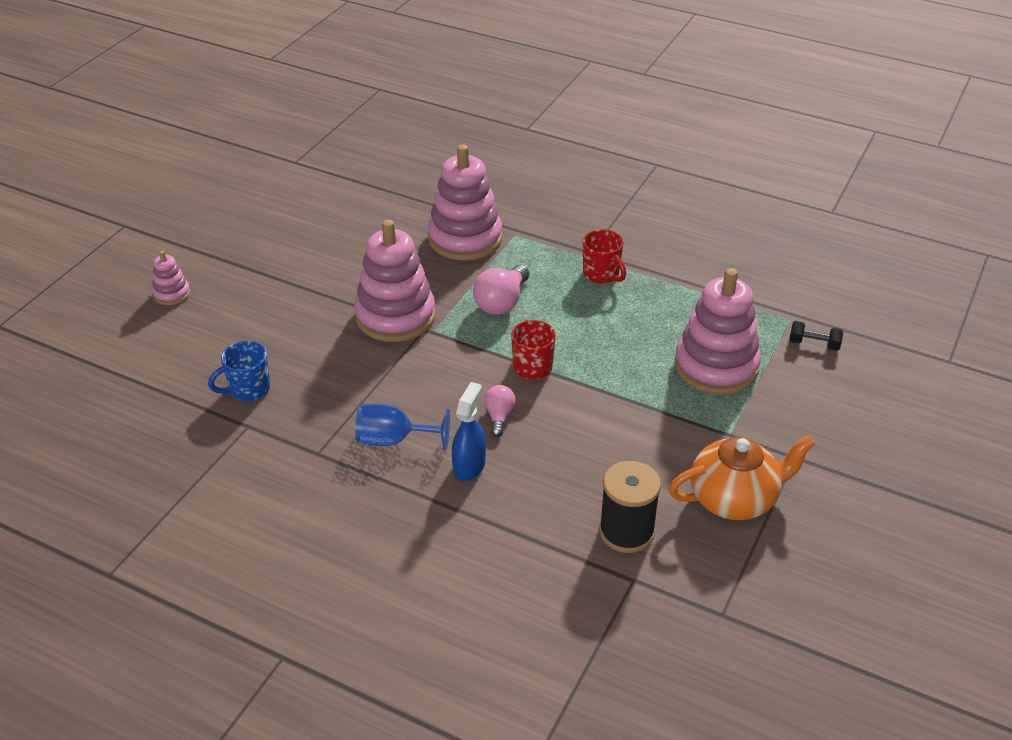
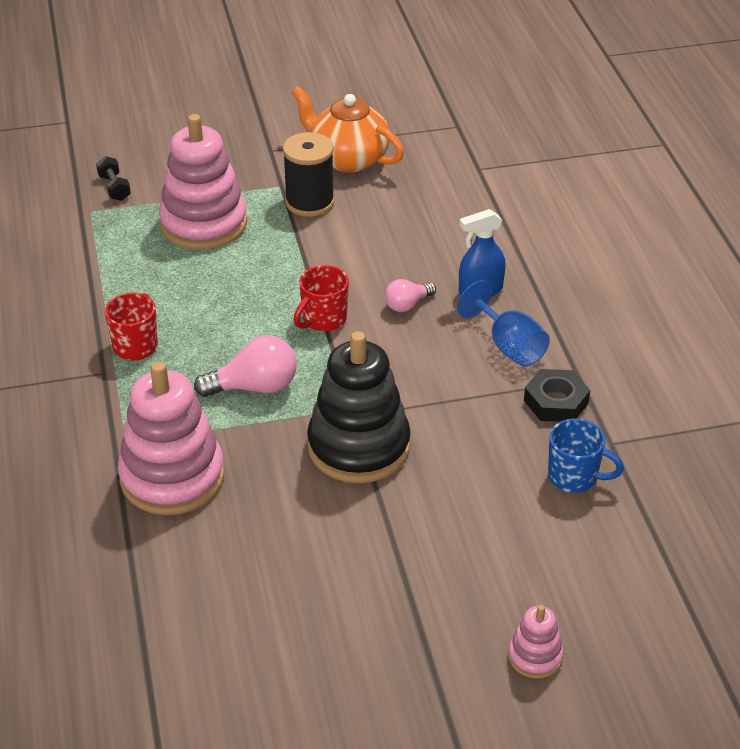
camera: 130 degrees left, 0 degrees up
pink stacking toy [355,220,435,342] -> black stacking toy [307,331,411,483]
black spool [599,461,661,553] -> black spool moved to [283,132,335,217]
none -> black nut [524,369,590,422]

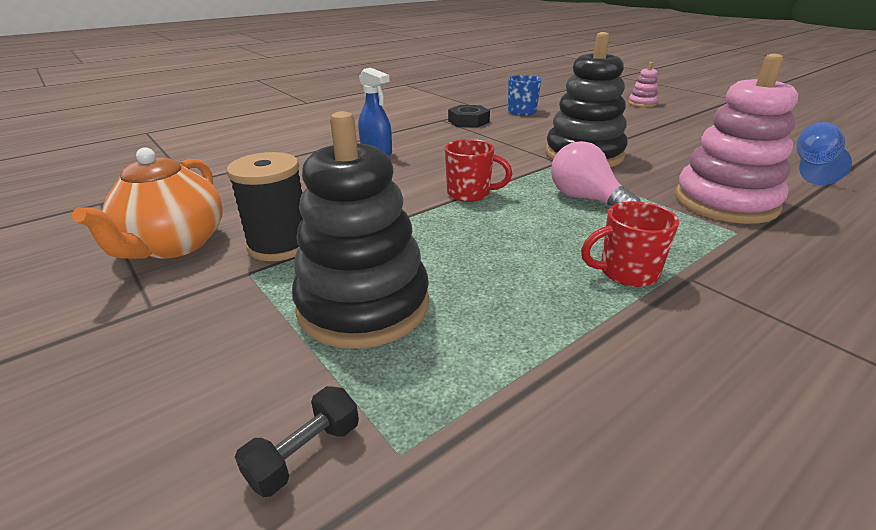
camera: 115 degrees left, 10 degrees down
pink stacking toy [159,114,247,250] -> black stacking toy [292,111,429,349]
pink light bulb [385,279,436,312] -> none
blue goblet [457,280,550,367] -> blue goblet moved to [796,122,852,185]

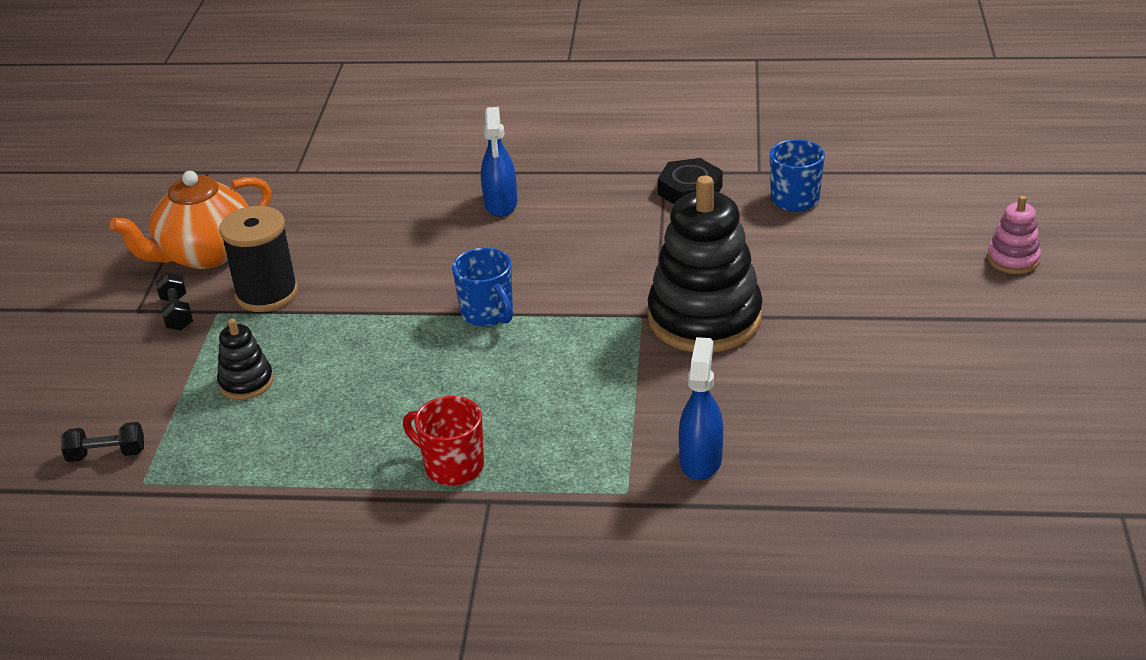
camera: 45 degrees right, 5 degrees up
black stacking toy [292,111,429,349] -> black stacking toy [217,318,274,400], size x0.47
red mug [445,139,512,202] -> blue mug [452,248,513,327]
pink light bulb [551,141,641,206] -> none
pink stacking toy [675,54,798,224] -> blue spray bottle [679,337,723,480]
blue goblet [796,122,852,185] -> none
none -> black dumbbell [155,272,193,331]

